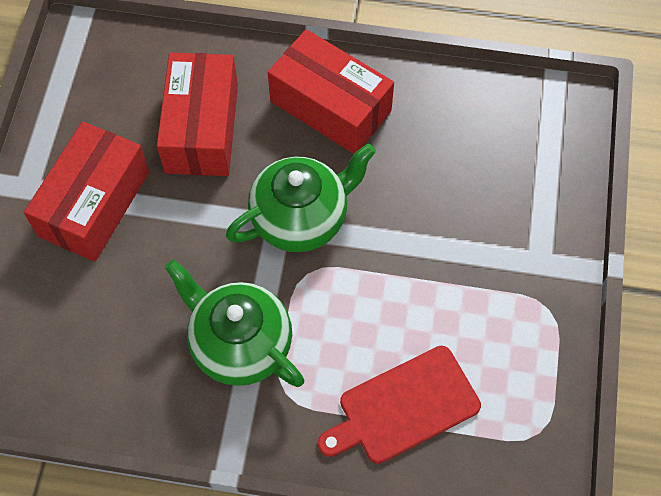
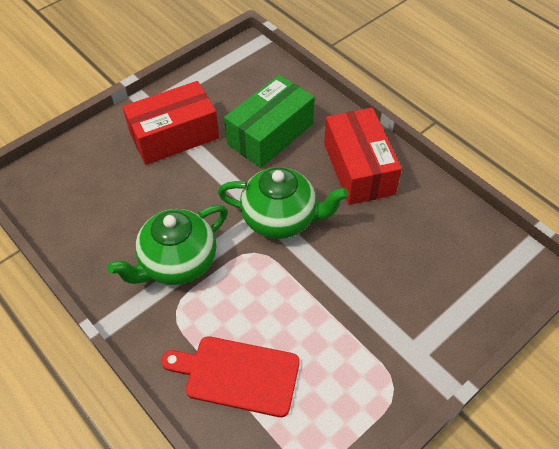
camera: 40 degrees right, 10 degrees down
red box [157,53,238,176] -> green box [224,75,315,168]
green teapot [165,260,304,387] -> green teapot turned 120 degrees counterclockwise [107,205,228,285]

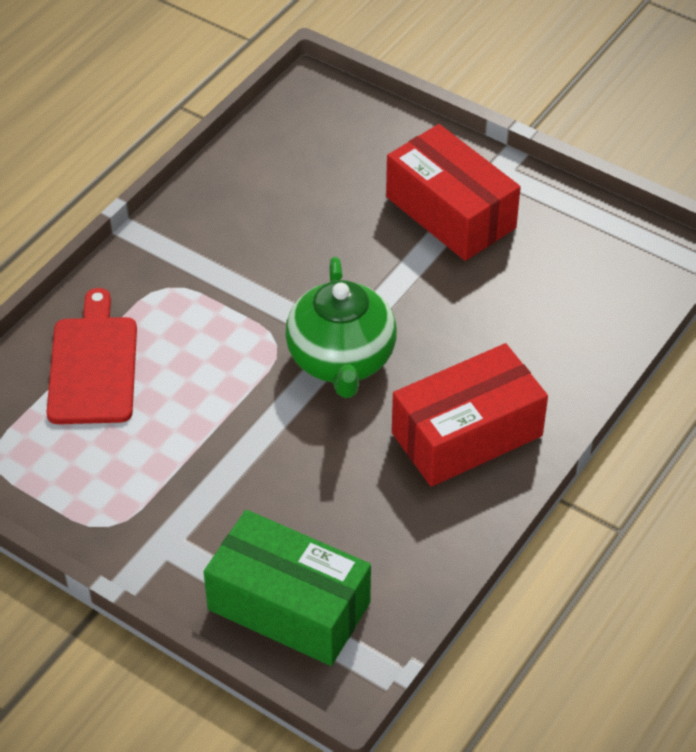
camera: 75 degrees right, 5 degrees down
green teapot [107,205,228,285] -> none
green box [224,75,315,168] -> green box moved to [204,510,371,666]

